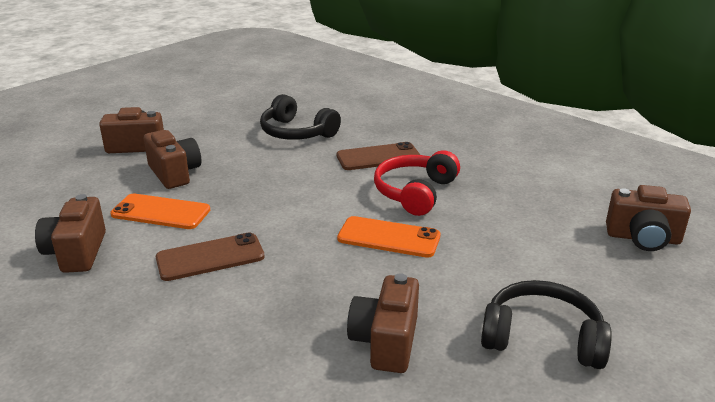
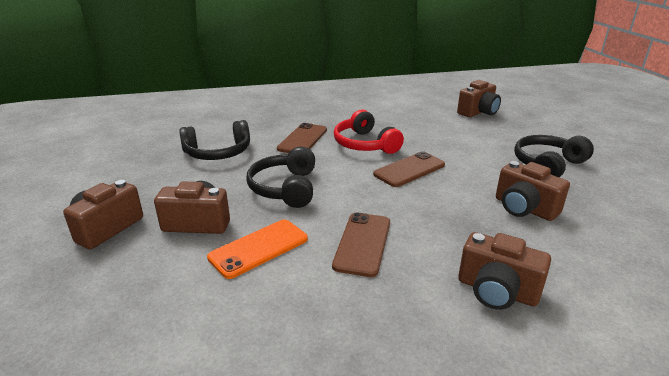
camera: 55 degrees left, 0 degrees up
brown camera [35,194,106,273] -> brown camera moved to [458,232,551,310]
orange phone [337,216,440,258] -> brown phone [373,151,445,187]
none -> black headphones [246,147,315,208]

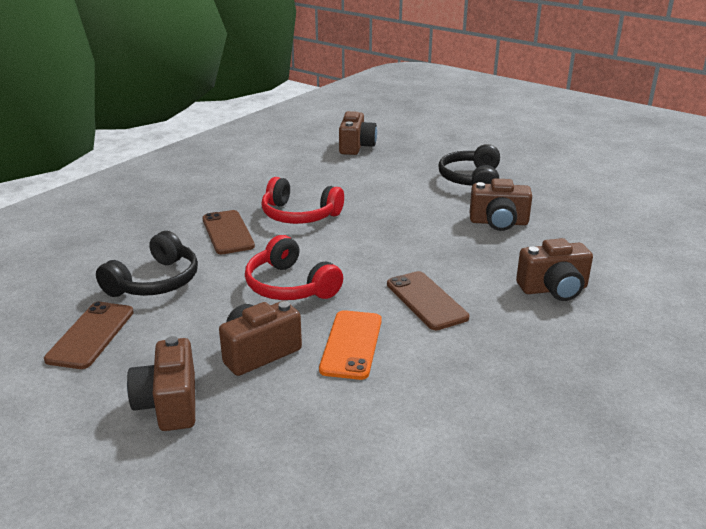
camera: 40 degrees left, 0 degrees up
black headphones [246,147,315,208] -> red headphones [245,235,343,300]
brown phone [373,151,445,187] -> brown phone moved to [44,302,134,369]

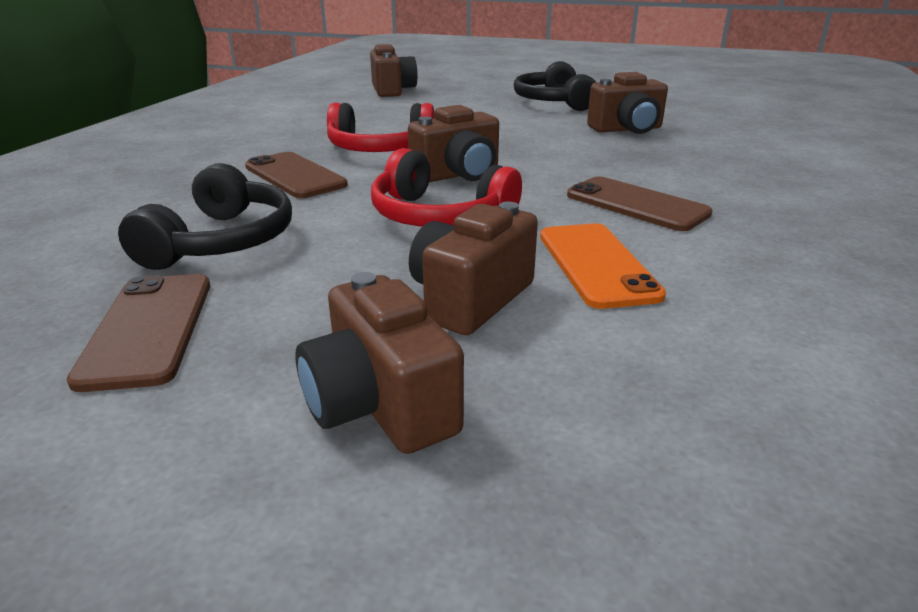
camera: 20 degrees left, 0 degrees up
brown camera [516,238,593,301] -> brown camera moved to [408,105,499,182]

